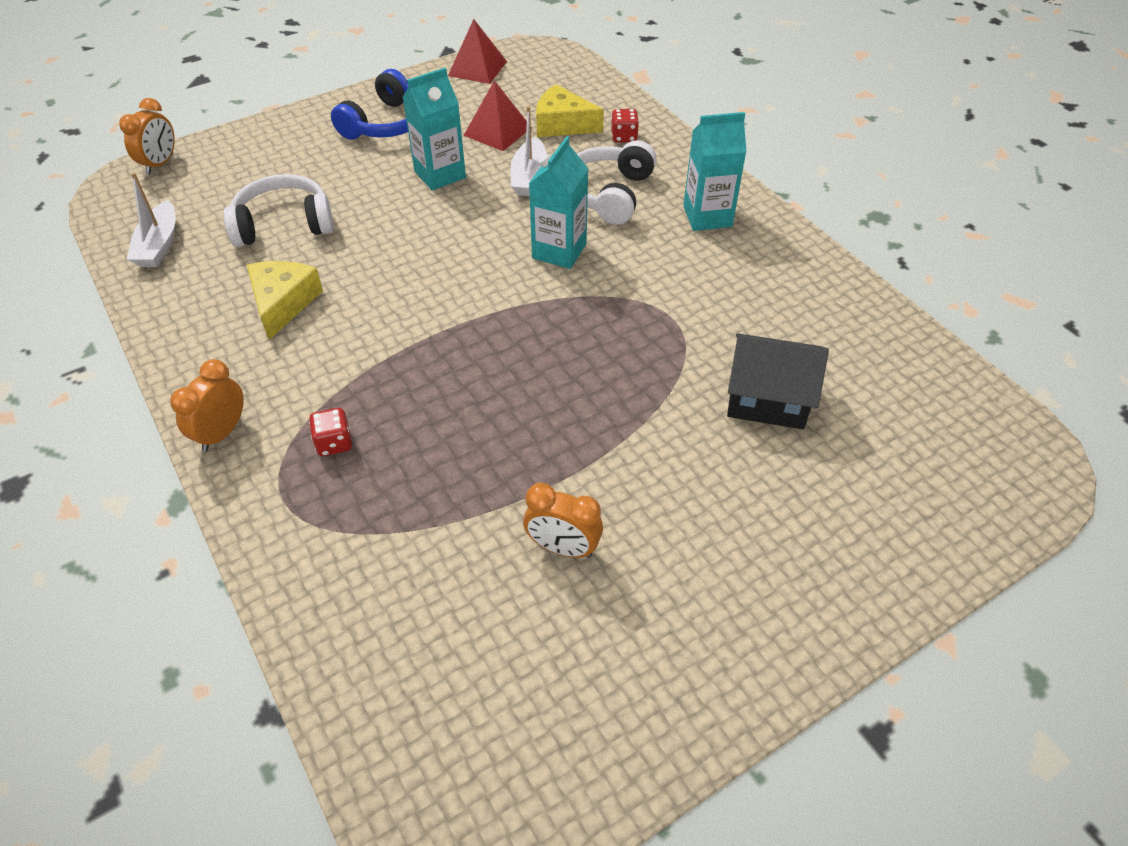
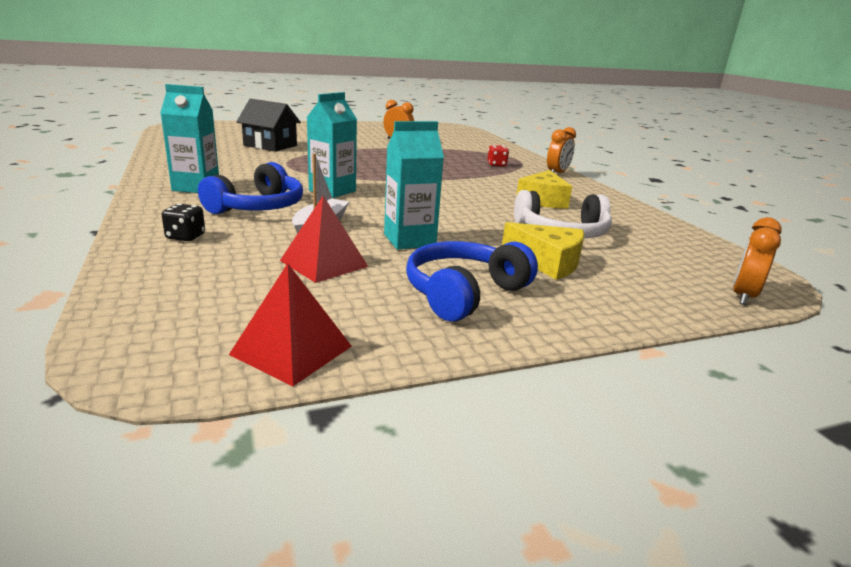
camera: 170 degrees left, 25 degrees down
white boat [127,172,176,267] -> none
yellow cheese [536,84,604,137] -> yellow cheese moved to [502,222,584,280]
white headphones [577,140,657,225] -> blue headphones [198,162,303,214]
red dice [611,109,639,143] -> black dice [162,203,205,241]

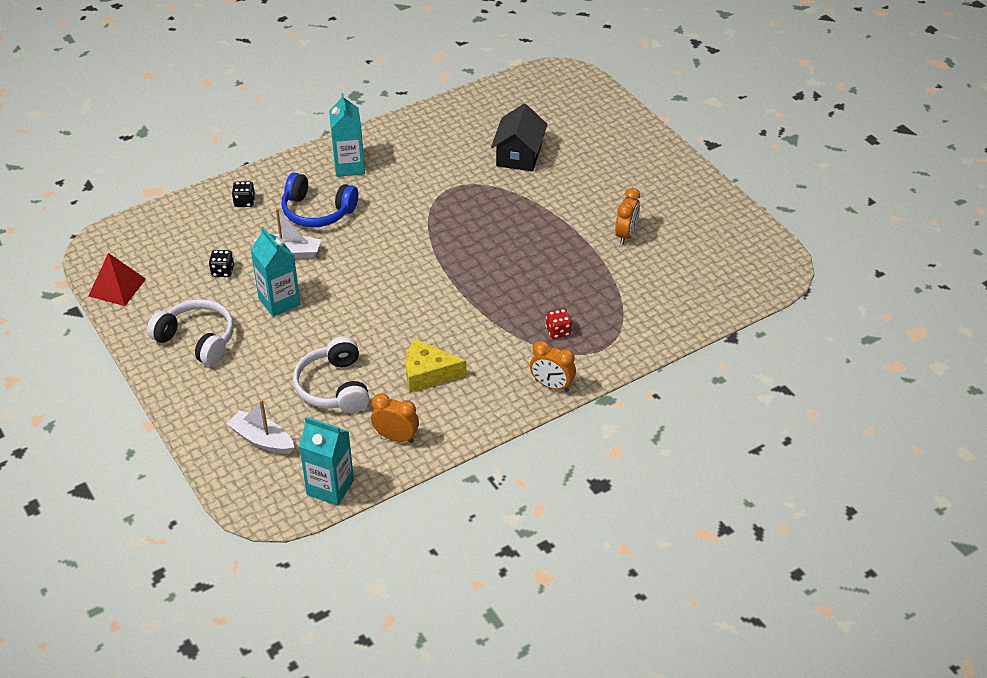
camera: 80 degrees right, 20 degrees up
red pyramid [280,196,368,283] -> black dice [209,250,234,277]
turquoise carton [306,92,357,198] -> turquoise carton moved to [299,416,354,506]
blue headphones [406,241,538,321] -> white headphones [147,299,234,366]
yellow cheese [502,222,584,280] -> none
orange clock [733,217,782,305] -> orange clock moved to [371,393,419,443]
none -> white boat [227,400,295,454]

